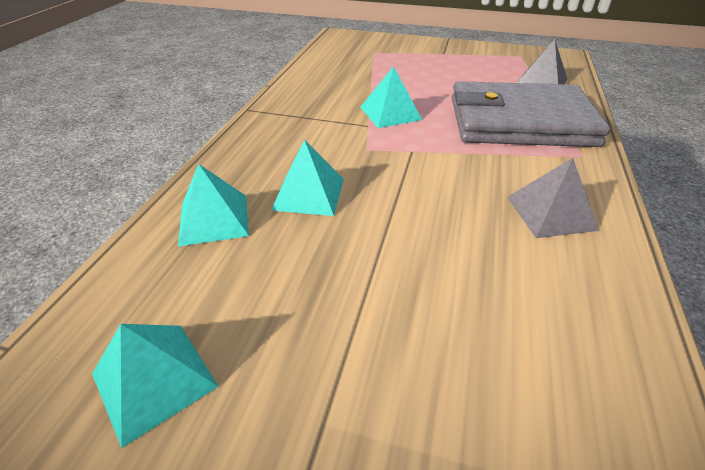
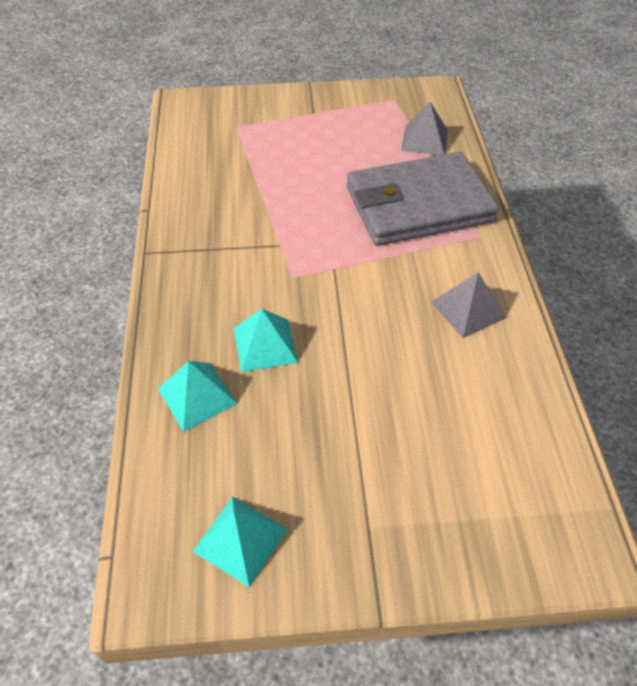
camera: 20 degrees left, 10 degrees up
turquoise pyramid [360,66,422,128] -> none

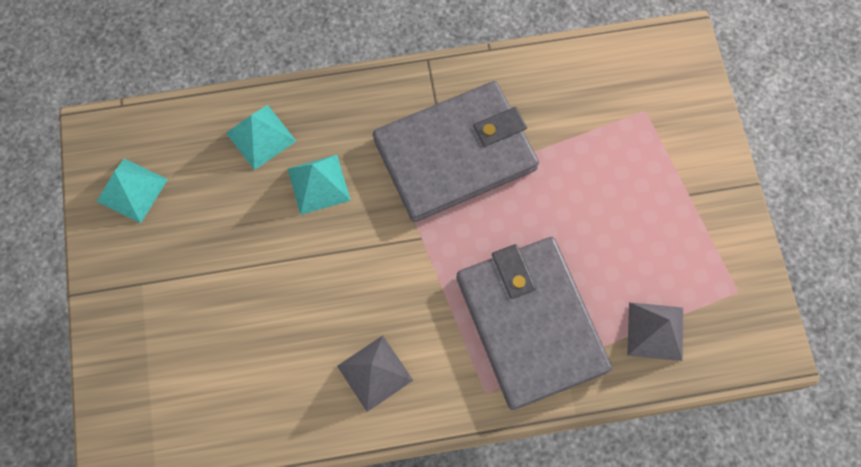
camera: 85 degrees right, 20 degrees up
none -> grey wallet [373,81,539,222]

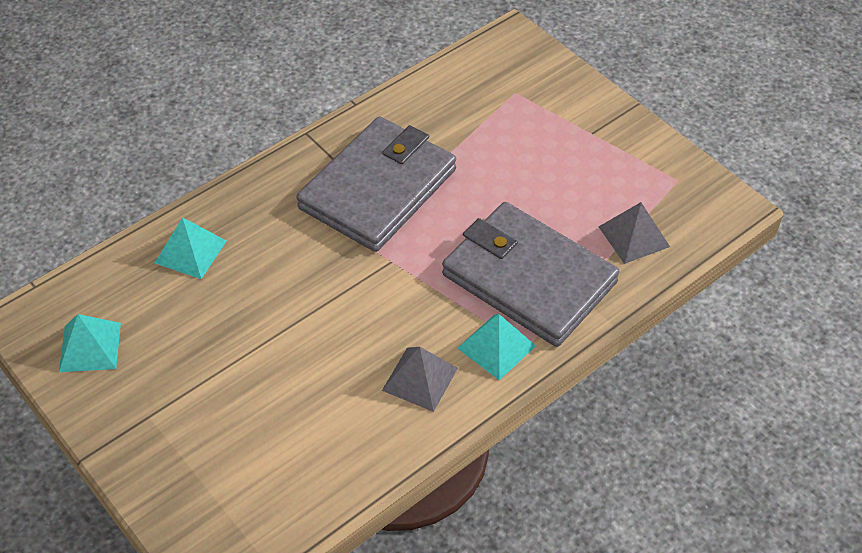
camera: 30 degrees left, 20 degrees down
turquoise pyramid [288,155,351,215] -> turquoise pyramid moved to [457,314,536,380]

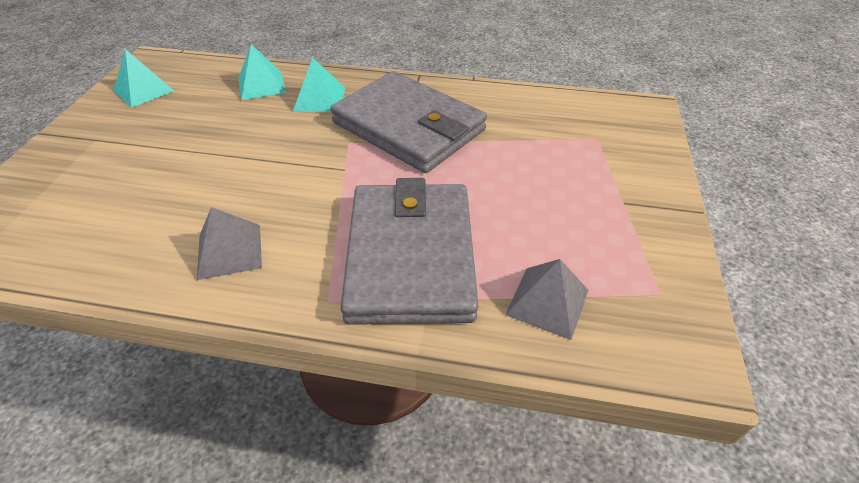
camera: 50 degrees right, 5 degrees down
grey wallet [296,116,456,252] -> grey wallet turned 45 degrees clockwise [330,71,487,173]
turquoise pyramid [457,314,536,380] -> turquoise pyramid moved to [293,58,346,112]

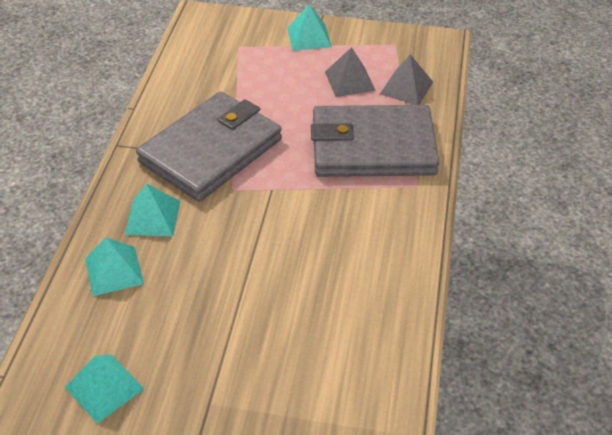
camera: 90 degrees left, 0 degrees up
grey pyramid [197,207,262,280] -> grey pyramid moved to [325,47,376,97]
none -> turquoise pyramid [287,4,332,51]

